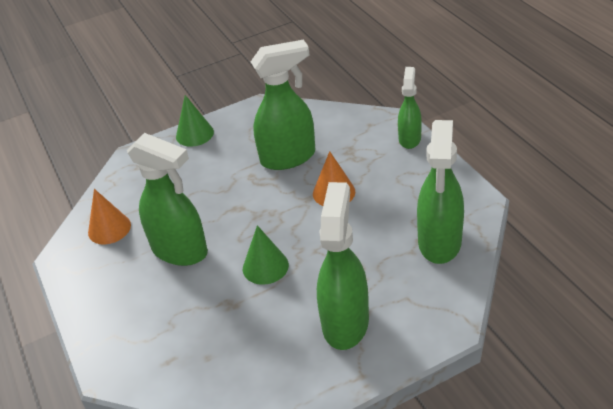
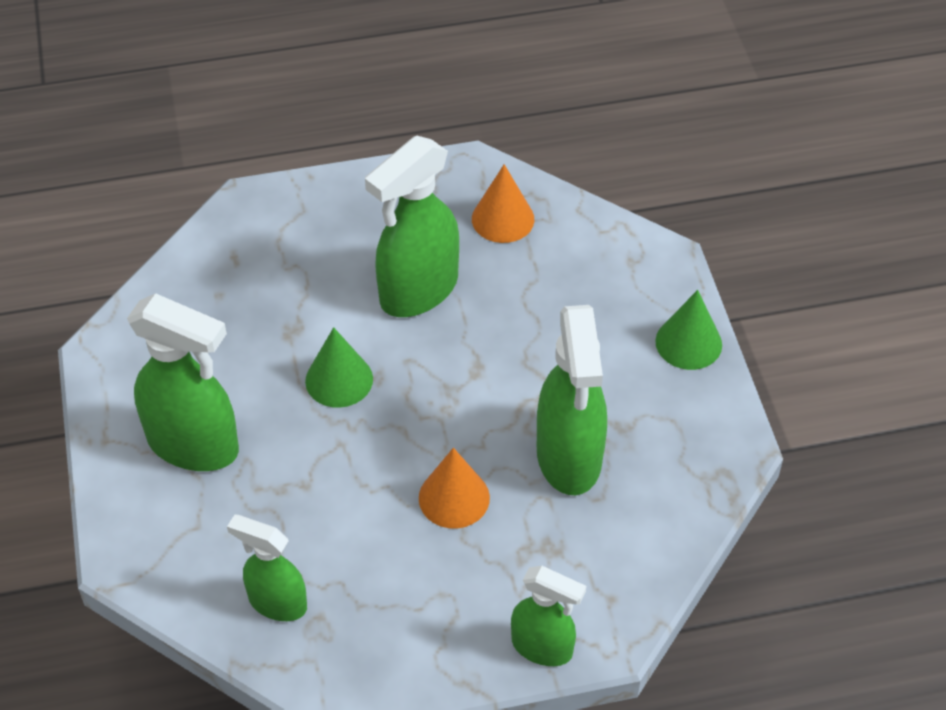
camera: 100 degrees right, 10 degrees up
green spray bottle [417,120,464,264] -> green spray bottle [227,515,307,621], size x0.60

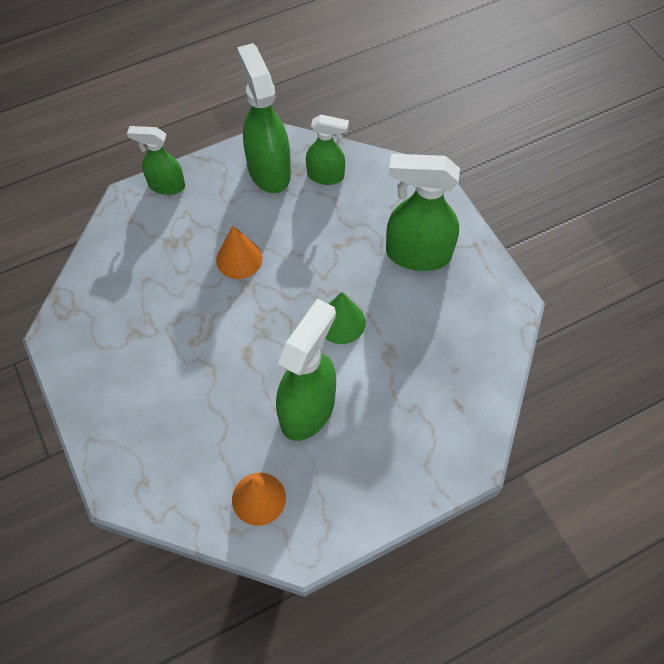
camera: 165 degrees right, 10 degrees up
green spray bottle [537,305,607,495] -> green spray bottle moved to [237,43,291,193]
green cone [655,290,722,370] -> none

